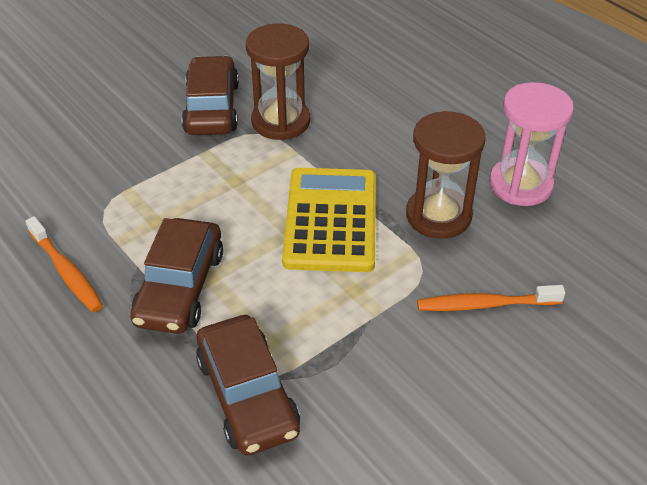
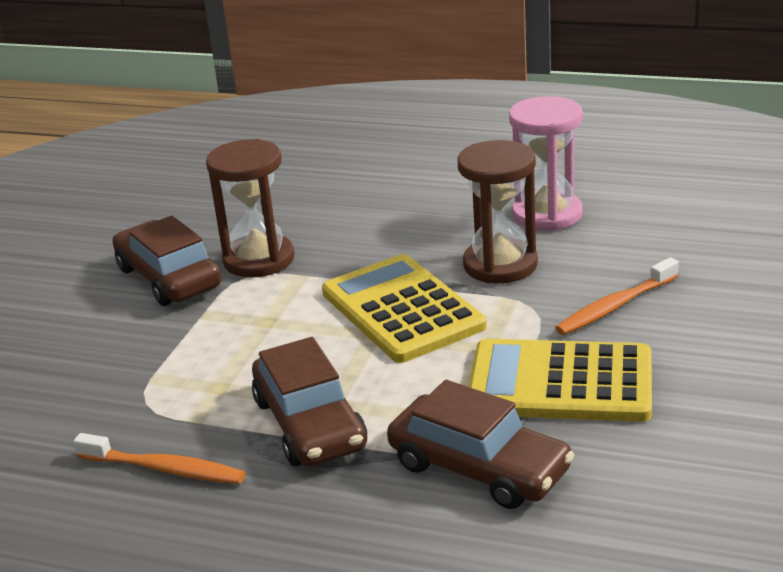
camera: 30 degrees left, 15 degrees down
none -> yellow calculator [469,339,652,422]

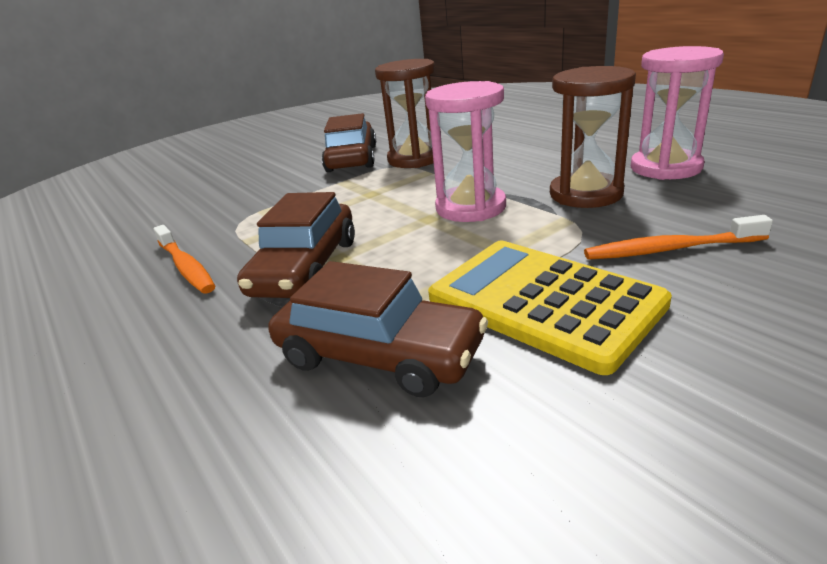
camera: 35 degrees right, 0 degrees up
yellow calculator [322,254,487,363] -> pink hourglass [425,81,506,222]
brown car [387,380,574,509] -> brown car turned 45 degrees counterclockwise [268,261,488,397]

